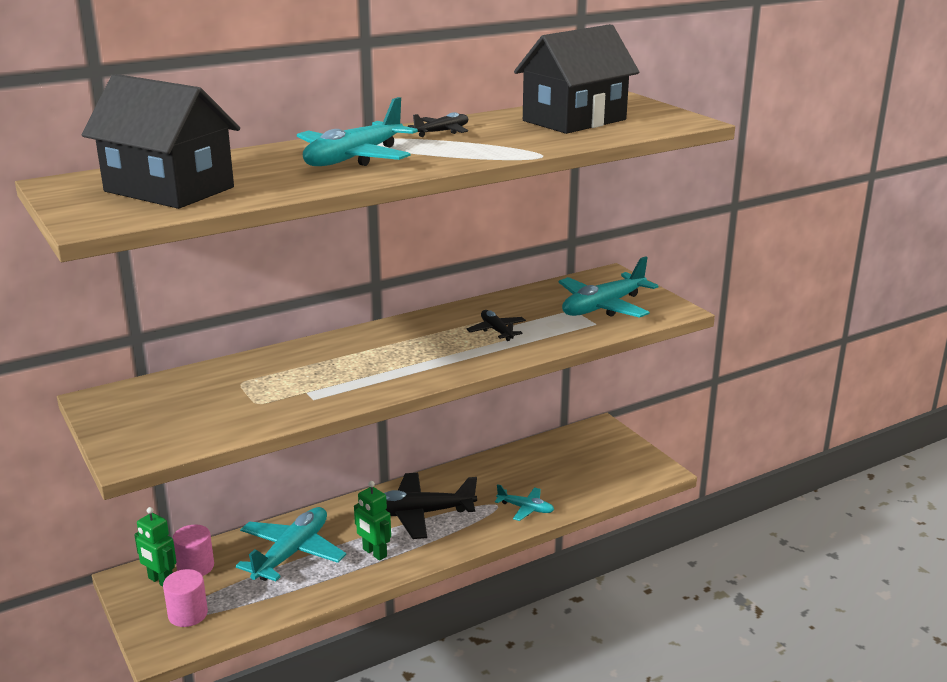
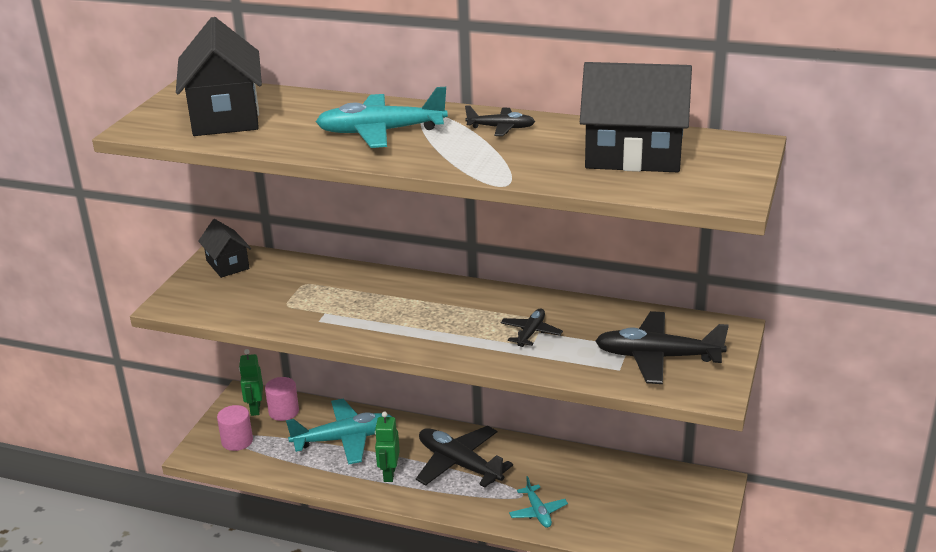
camera: 50 degrees right, 5 degrees up
turquoise plane [559,256,658,318] -> black plane [595,311,729,384]
none -> black house [198,219,251,278]

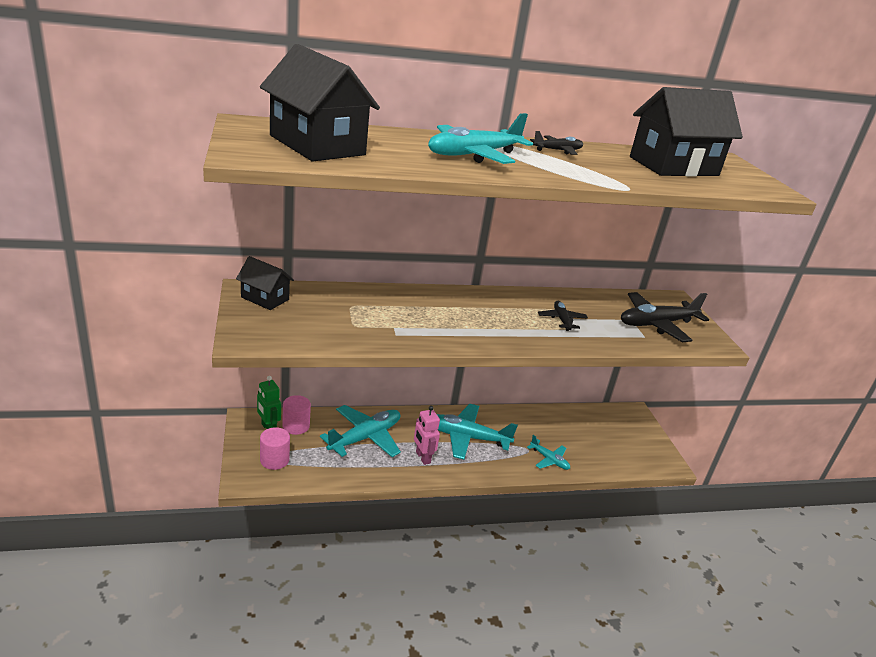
camera: 35 degrees left, 0 degrees up
green robot [375,412,400,482] -> pink robot [414,406,440,465]
black plane [416,426,513,488] -> turquoise plane [437,404,518,459]

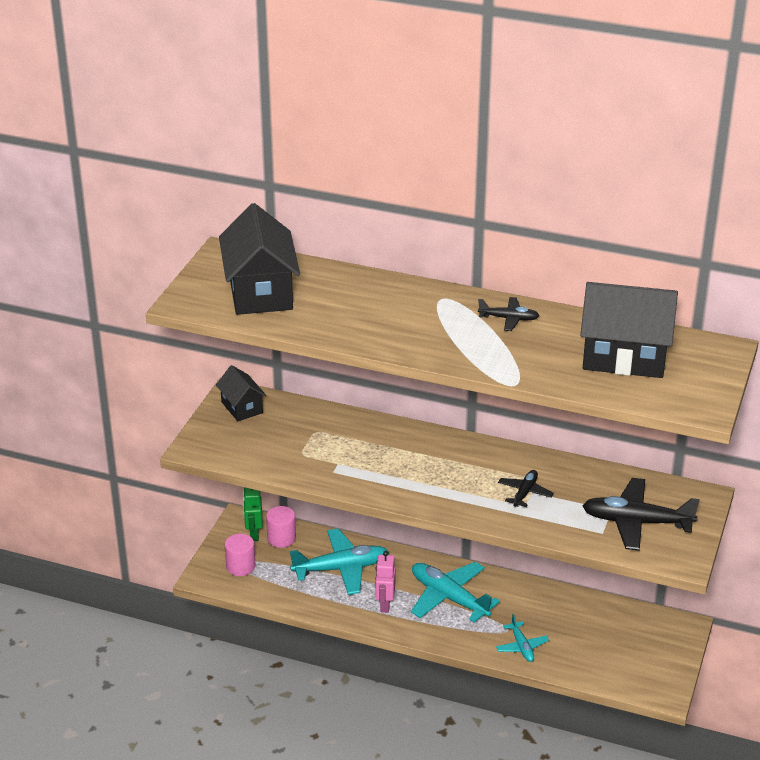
camera: 35 degrees right, 5 degrees up
turquoise plane [428,113,533,164] -> none

